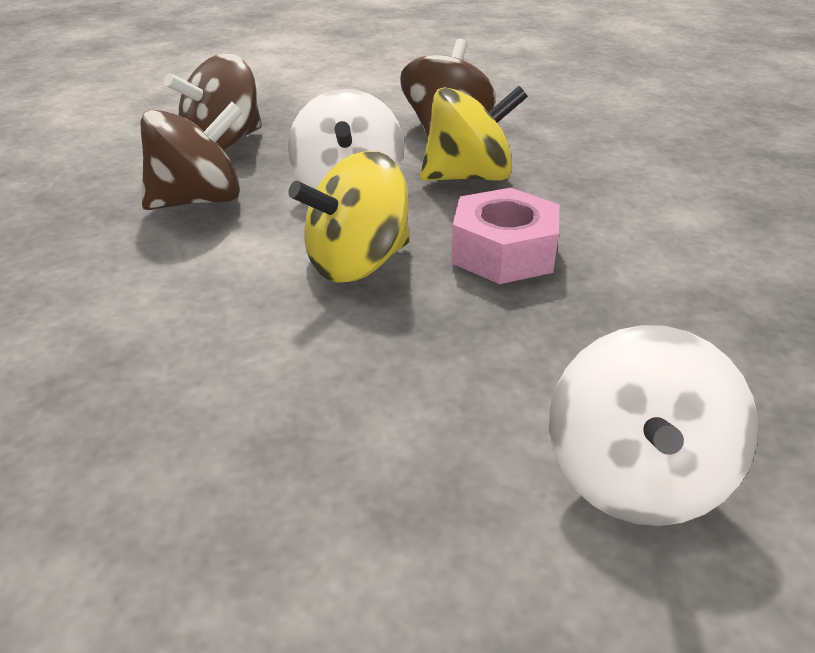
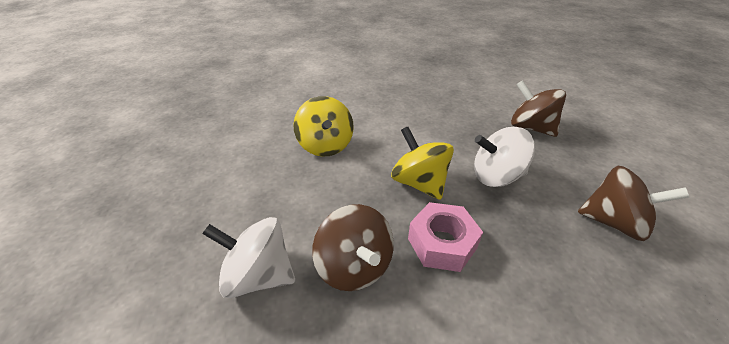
camera: 90 degrees right, 5 degrees up
brown spinning top [140,102,243,210] -> brown spinning top moved to [312,204,394,291]
yellow spinning top [420,86,528,181] -> yellow spinning top moved to [293,96,354,157]

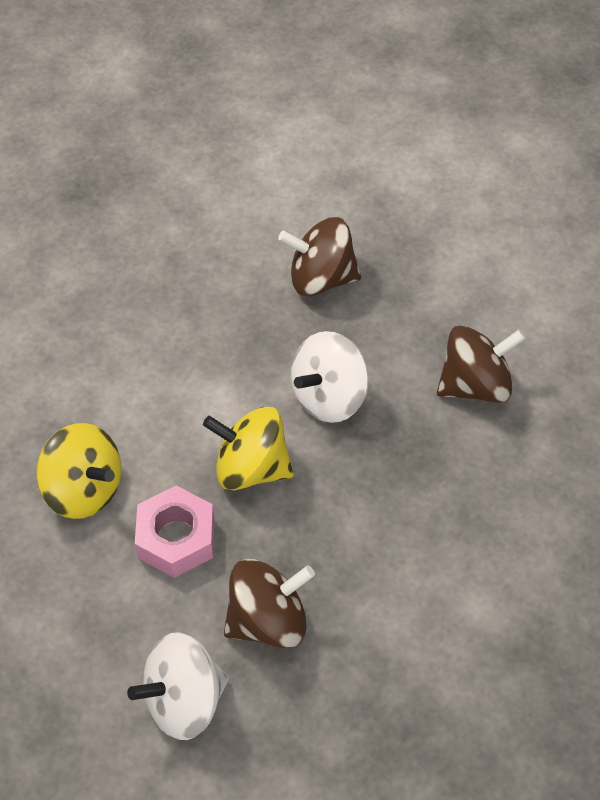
camera: 40 degrees left, 15 degrees up
brown spinning top [312,204,394,291] -> brown spinning top turned 45 degrees counterclockwise [224,559,315,648]
pink nut [408,202,483,272] -> pink nut moved to [135,486,214,578]

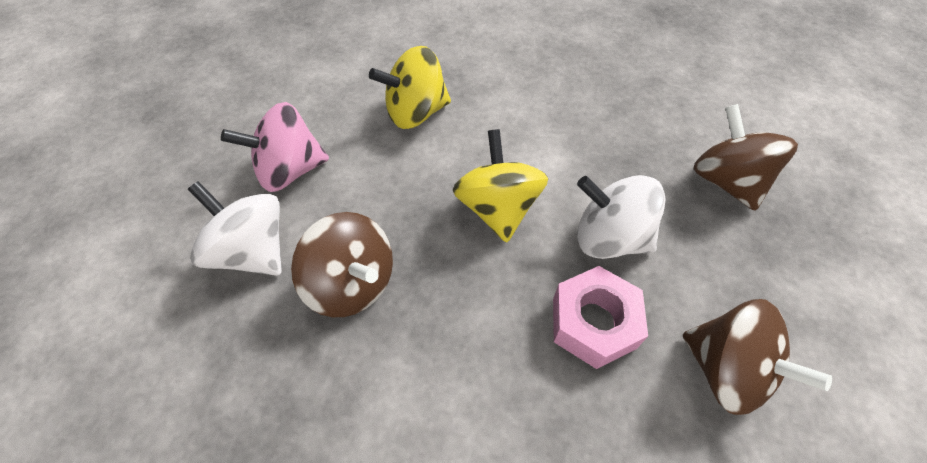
camera: 65 degrees right, 0 degrees up
yellow spinning top [36,423,122,519] -> yellow spinning top turned 60 degrees clockwise [369,46,451,129]
pink nut [135,486,214,578] -> pink nut moved to [553,266,648,369]
none -> pink spinning top [221,102,329,192]

